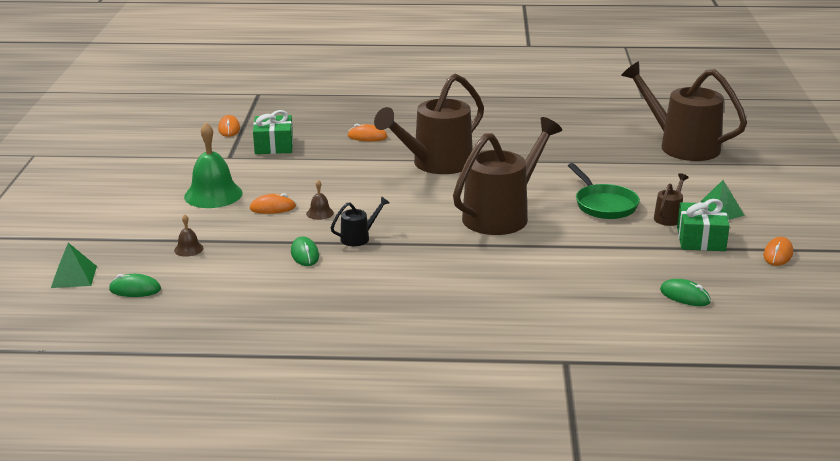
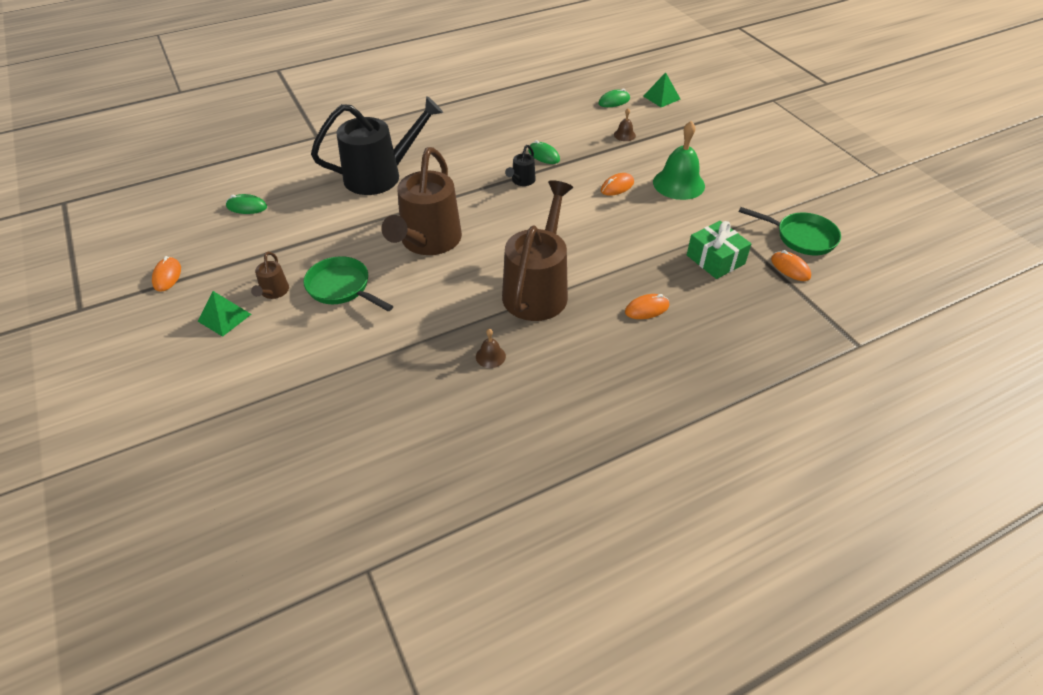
camera: 150 degrees right, 20 degrees up
brown bell [306,180,334,220] -> brown bell moved to [476,329,506,368]
brown watering can [621,61,747,161] -> none
green gift [677,199,730,251] -> none
none -> black watering can [311,96,443,195]
none -> green pan [739,207,841,255]

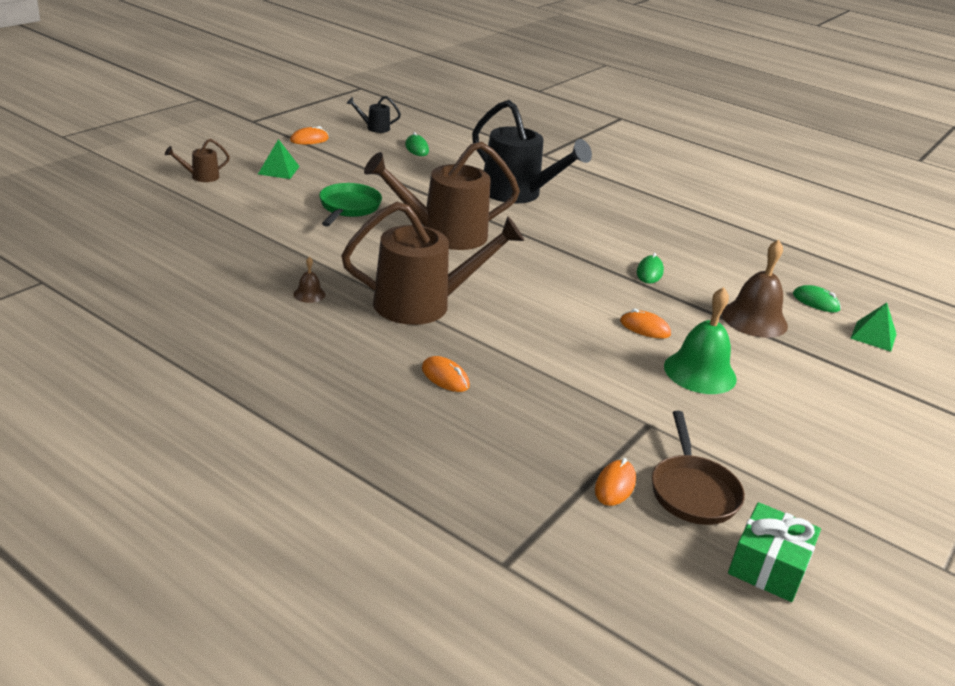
camera: 60 degrees right, 15 degrees down
brown watering can [251,252,289,299] -> brown watering can moved to [165,139,230,182]
black watering can [505,145,536,186] -> black watering can moved to [347,96,401,133]
brown bell [614,108,636,141] -> brown bell [722,240,788,338], size x2.18
green gift [687,221,751,279] -> green gift moved to [728,502,821,602]
green pan [739,207,841,255] -> brown pan [652,411,745,525]

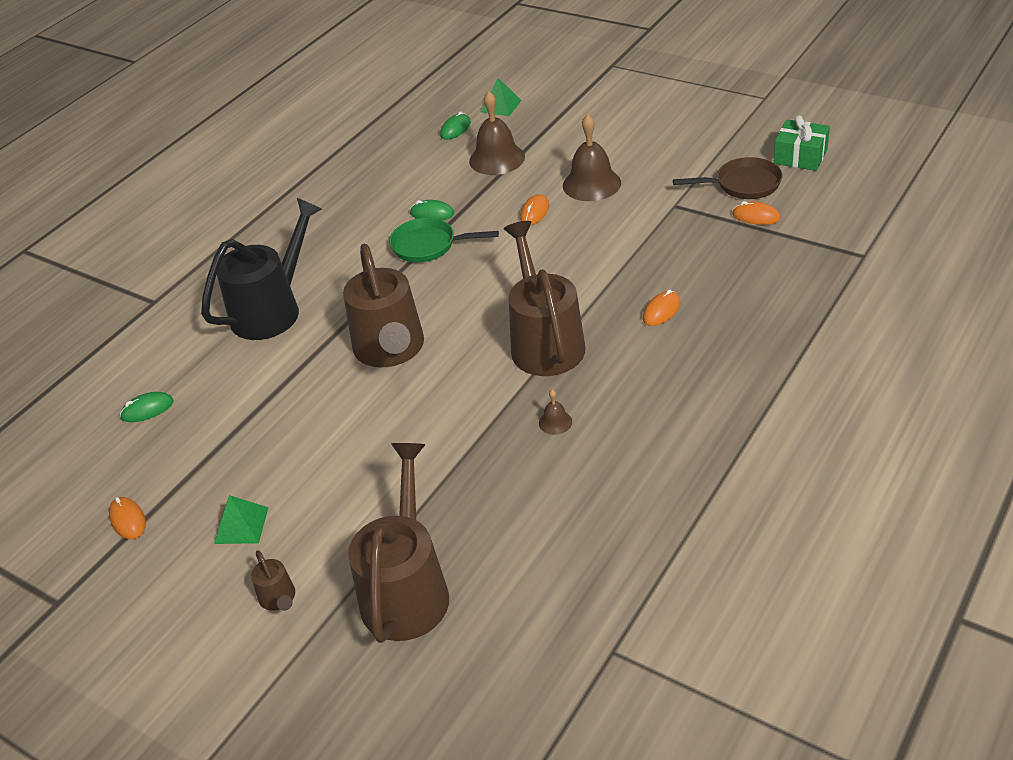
camera: 85 degrees left, 10 degrees up
green pan [319,183,382,227] -> green pan moved to [389,218,499,263]
black watering can [347,96,401,133] -> none
green bell [664,287,737,394] -> brown bell [563,114,621,201]
none -> brown watering can [348,443,449,643]

